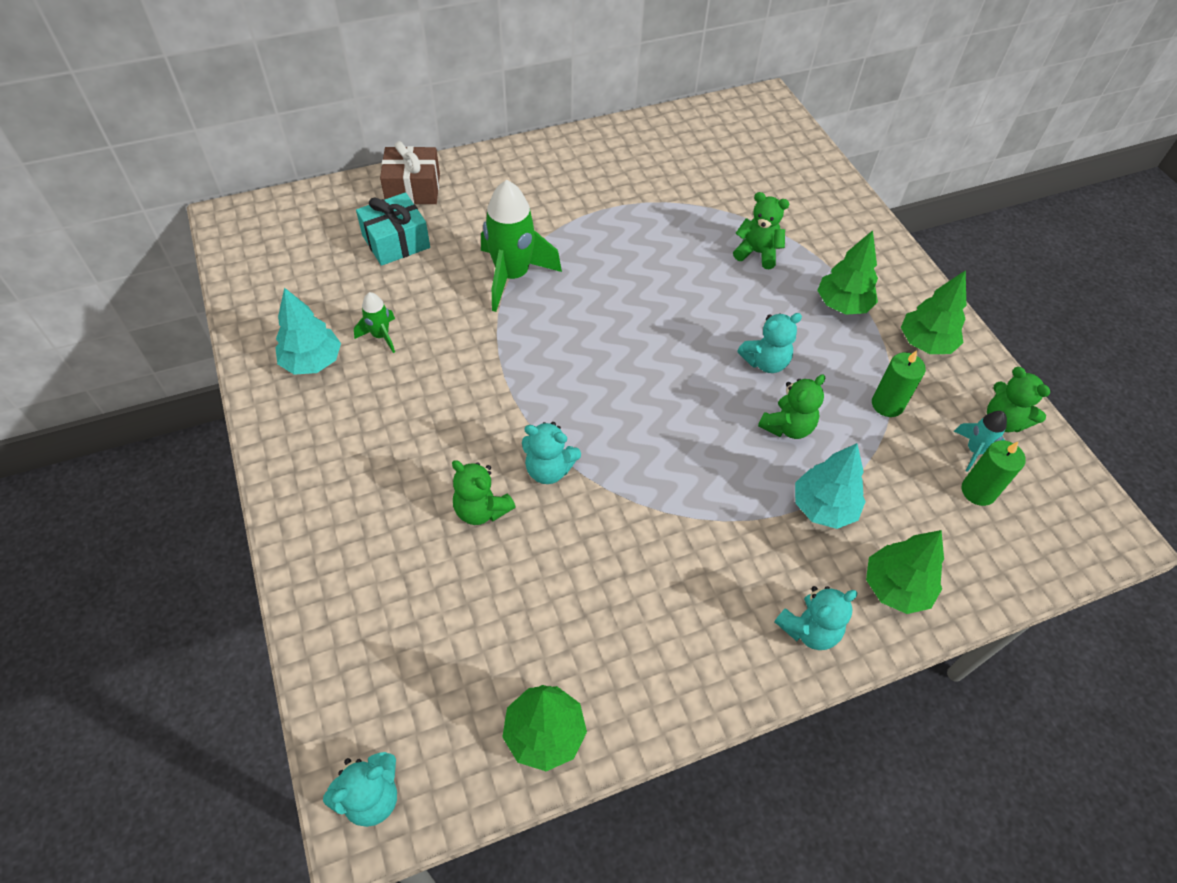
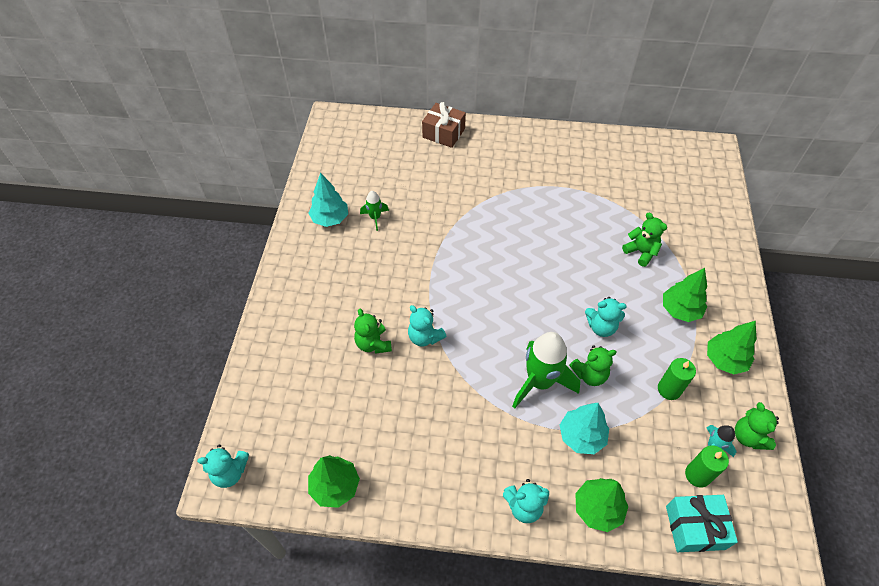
camera: 30 degrees right, 0 degrees up
turquoise gift [356,193,430,266] -> turquoise gift moved to [666,495,738,552]
green rocket [481,180,562,312] -> green rocket moved to [512,332,581,409]

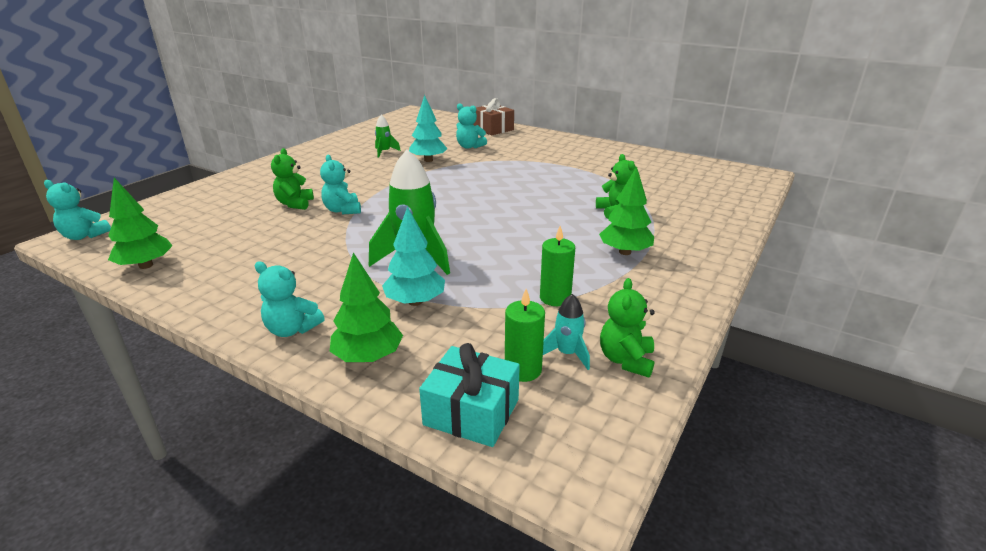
camera: 25 degrees right, 25 degrees down
turquoise tree [308,172,348,227] -> turquoise tree moved to [409,95,448,162]
green teddy bear [569,345,617,386] -> none
turquoise teddy bear [585,297,627,337] -> turquoise teddy bear moved to [456,103,487,149]
green tree [707,321,756,374] -> none

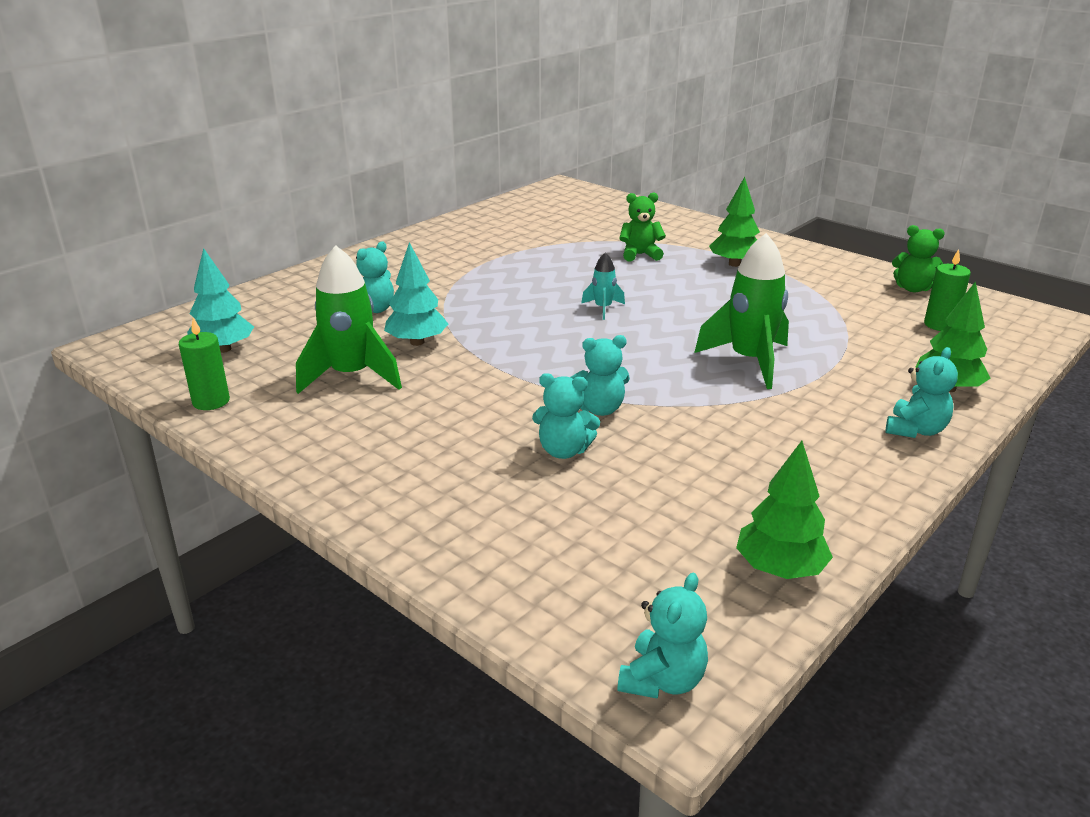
camera: 80 degrees left, 0 degrees up
green teddy bear [271,148,314,210] -> turquoise teddy bear [532,373,600,459]
green rocket [375,115,401,158] -> green rocket [296,245,402,394], size x2.02
turquoise tree [382,207,445,306] -> turquoise tree moved to [187,248,254,353]
turquoise gift [419,343,520,447] -> none
brown gift [473,98,514,135] -> none
green candle [540,226,575,306] -> green candle moved to [179,318,230,410]
turquoise rocket [543,294,590,370] -> turquoise rocket moved to [581,252,625,320]

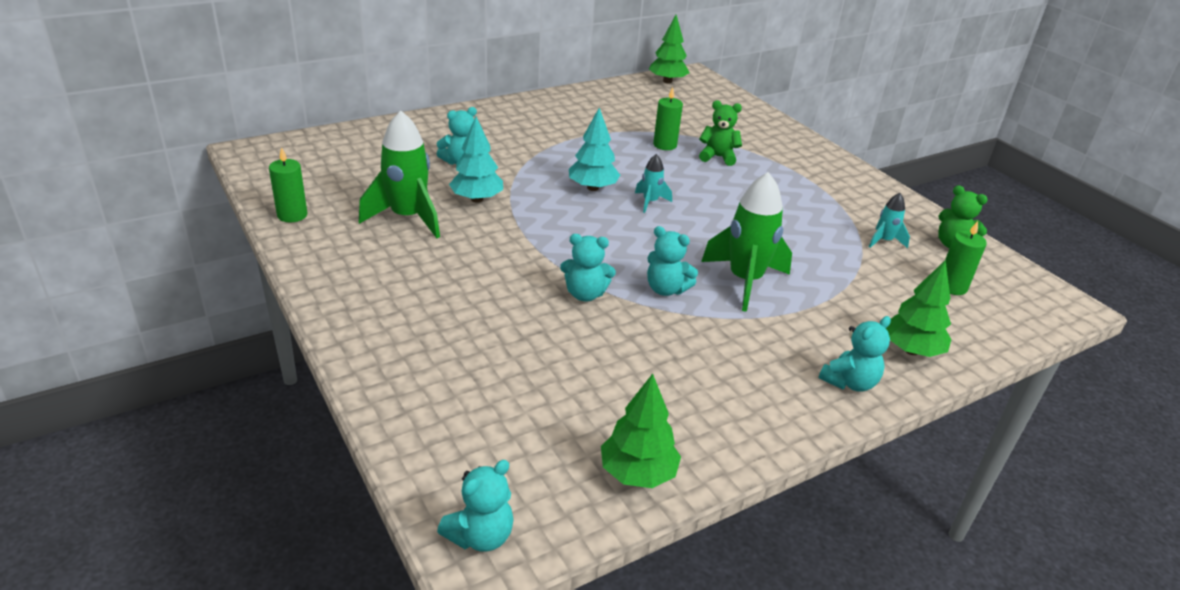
camera: 15 degrees right, 5 degrees up
turquoise tree [187,248,254,353] -> turquoise tree moved to [569,108,620,191]
turquoise teddy bear [532,373,600,459] -> turquoise teddy bear moved to [647,226,698,296]
green tree [709,177,760,267] -> green tree moved to [649,15,690,83]
none -> green candle [653,87,683,150]
none -> turquoise rocket [869,193,910,248]

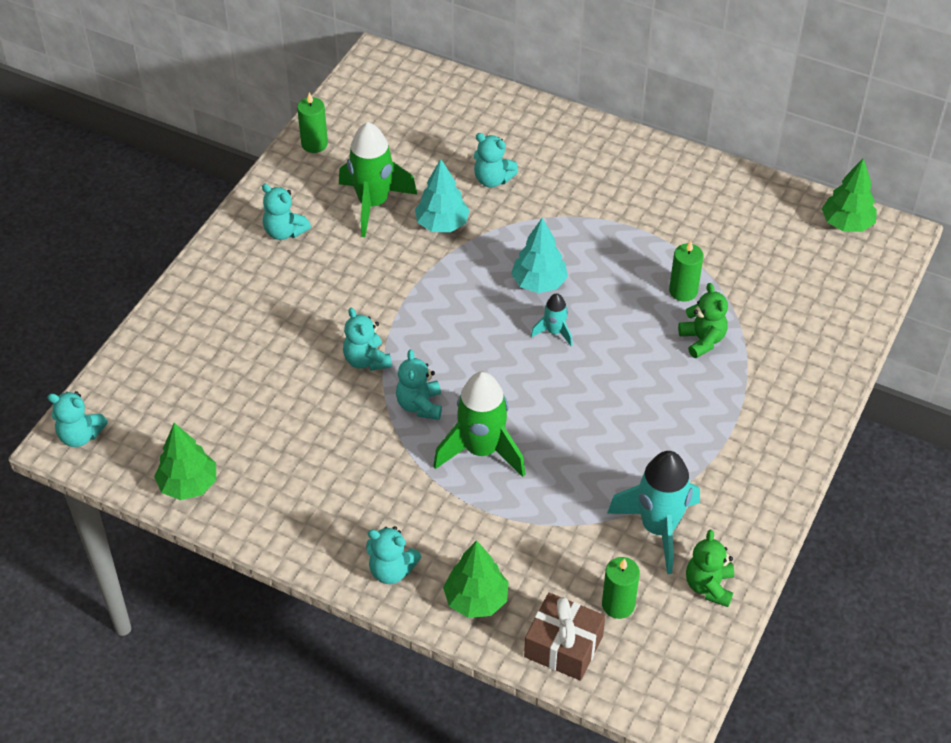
camera: 60 degrees right, 15 degrees up
turquoise rocket [869,193,910,248] -> turquoise rocket [607,451,700,574], size x2.02
none -> turquoise teddy bear [262,184,311,240]
none -> brown gift [524,593,605,681]

